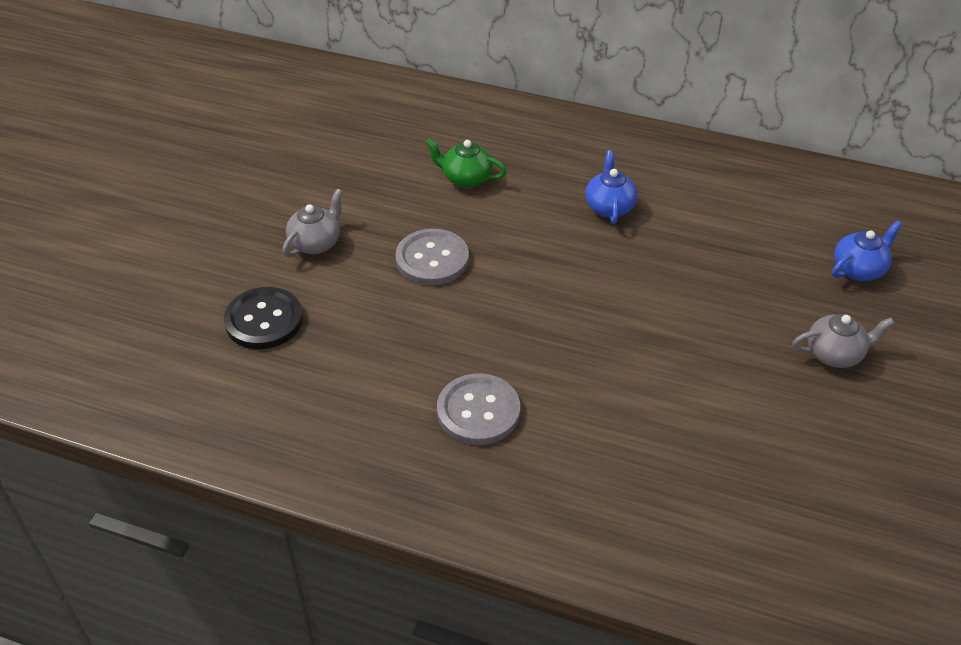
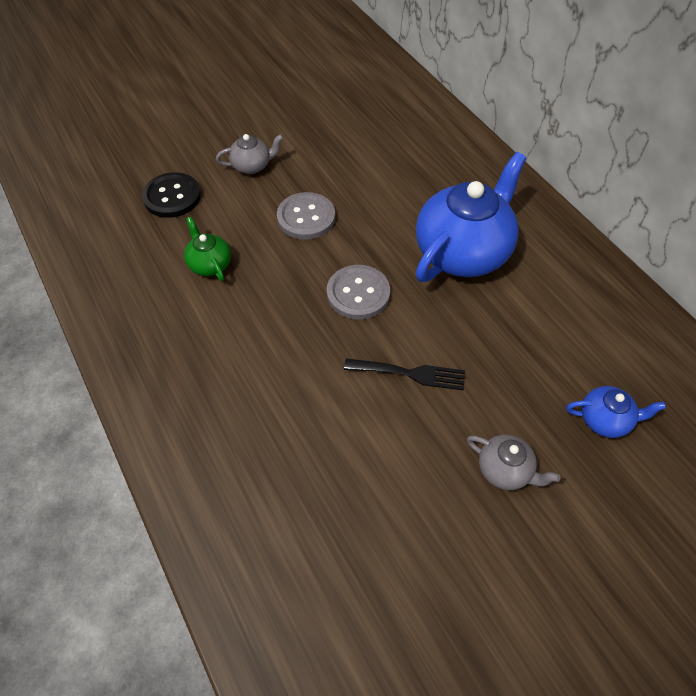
camera: 40 degrees right, 10 degrees up
green teapot [426,139,507,188] -> green teapot moved to [184,217,231,281]
grey button [437,374,520,445] -> grey button moved to [327,265,390,319]
blue teapot [585,150,637,224] -> blue teapot [416,152,527,282], size x2.18
none -> black fork [344,358,465,390]

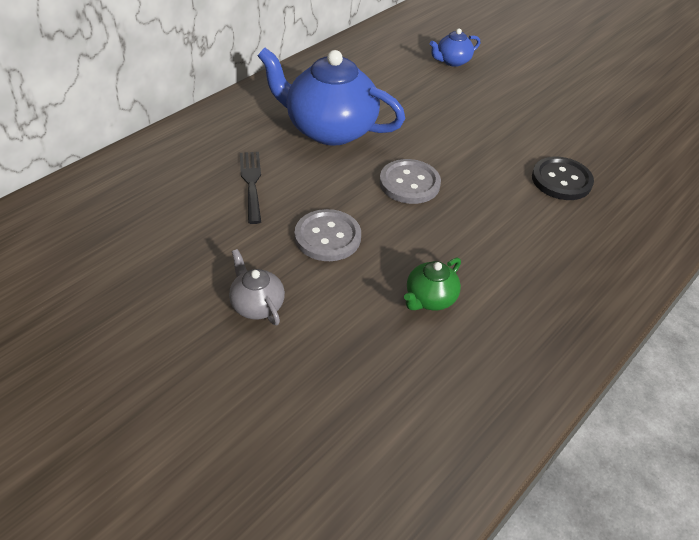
camera: 110 degrees left, 10 degrees down
black button [142,172,201,218] -> black button moved to [532,157,594,200]
black fork [344,358,465,390] -> black fork moved to [240,152,261,224]
grey teapot [467,435,561,490] -> none
blue teapot [566,386,666,438] -> blue teapot turned 105 degrees counterclockwise [430,29,480,67]

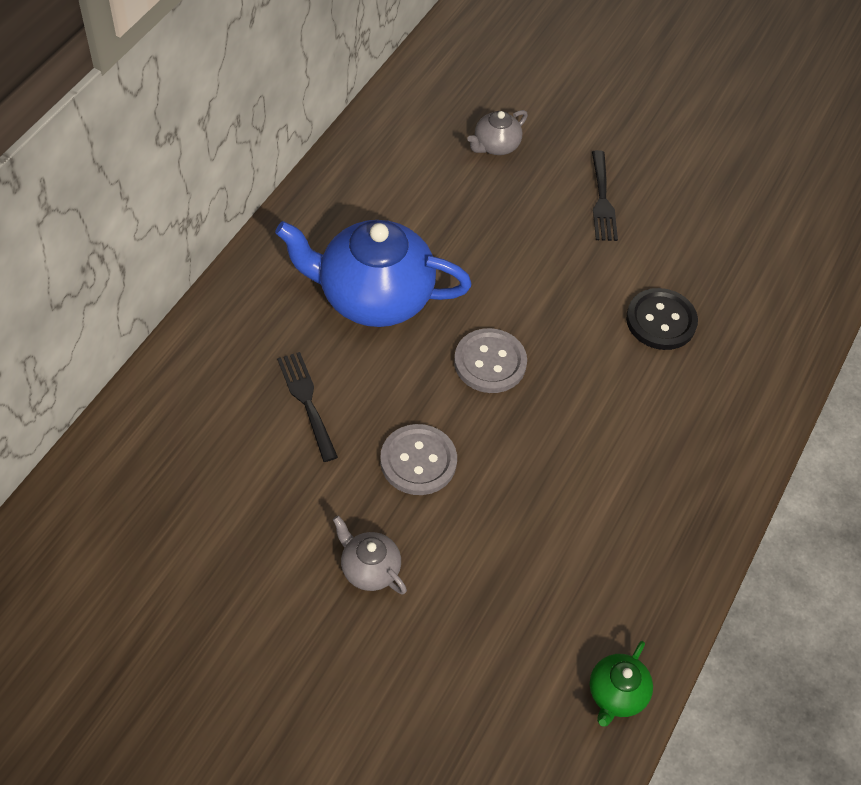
camera: 15 degrees left, 10 degrees up
green teapot [404,258,461,310] -> green teapot moved to [590,641,653,727]
blue teapot [430,29,480,67] -> grey teapot [467,110,528,155]
none -> black fork [592,150,618,241]

